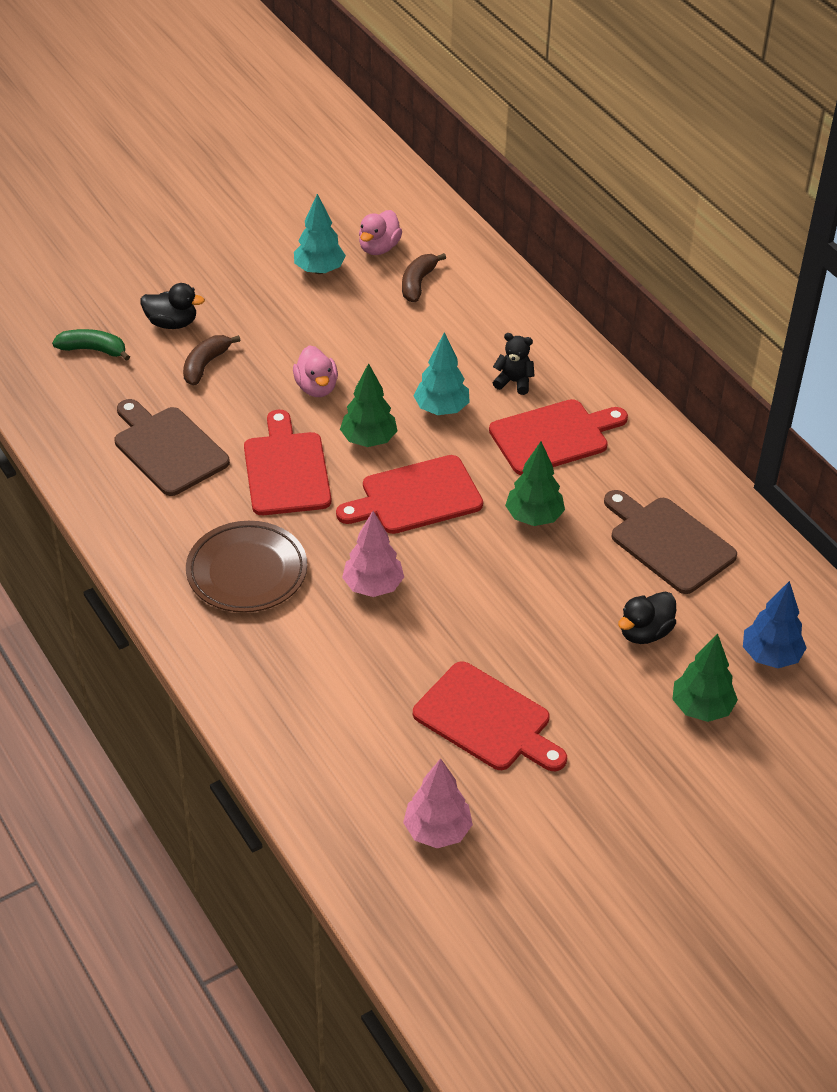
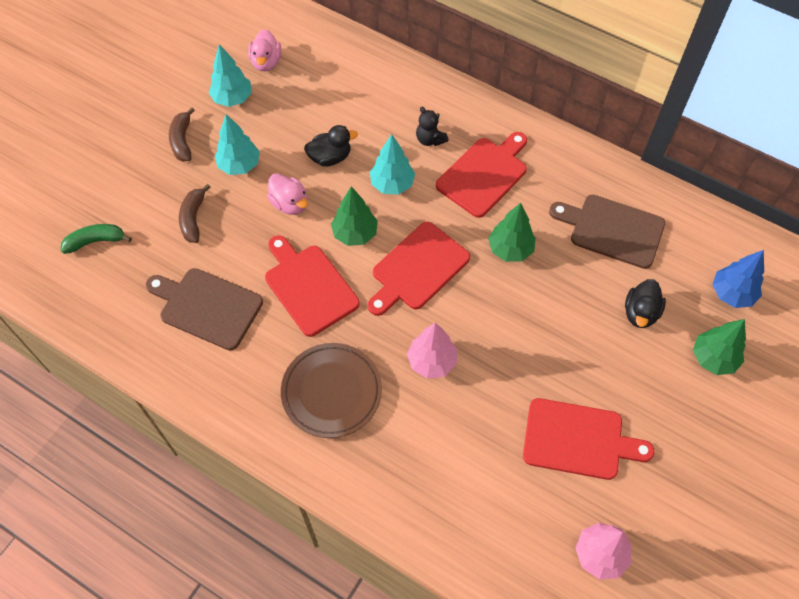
camera: 25 degrees left, 15 degrees up
black duck [140,283,205,329] -> black duck moved to [304,125,358,166]
brown banana [402,253,446,302] -> brown banana moved to [169,107,195,162]
black teddy bear [493,333,534,395] -> black teddy bear turned 120 degrees counterclockwise [416,107,449,146]
none -> turquoise tree [215,114,260,175]

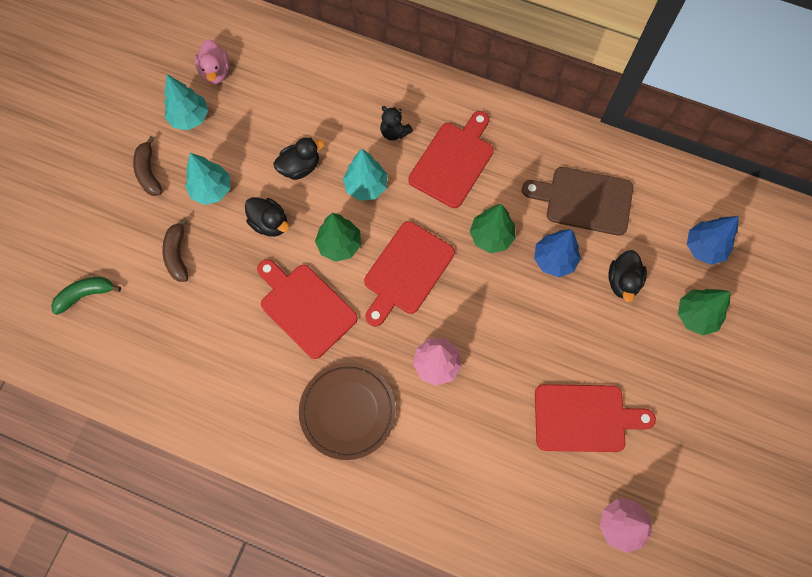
camera: 10 degrees left, 10 degrees up
brown cutting board [146,268,263,350] -> none
pink duck [267,173,308,215] -> black duck [245,197,289,237]
none -> blue tree [534,229,581,277]

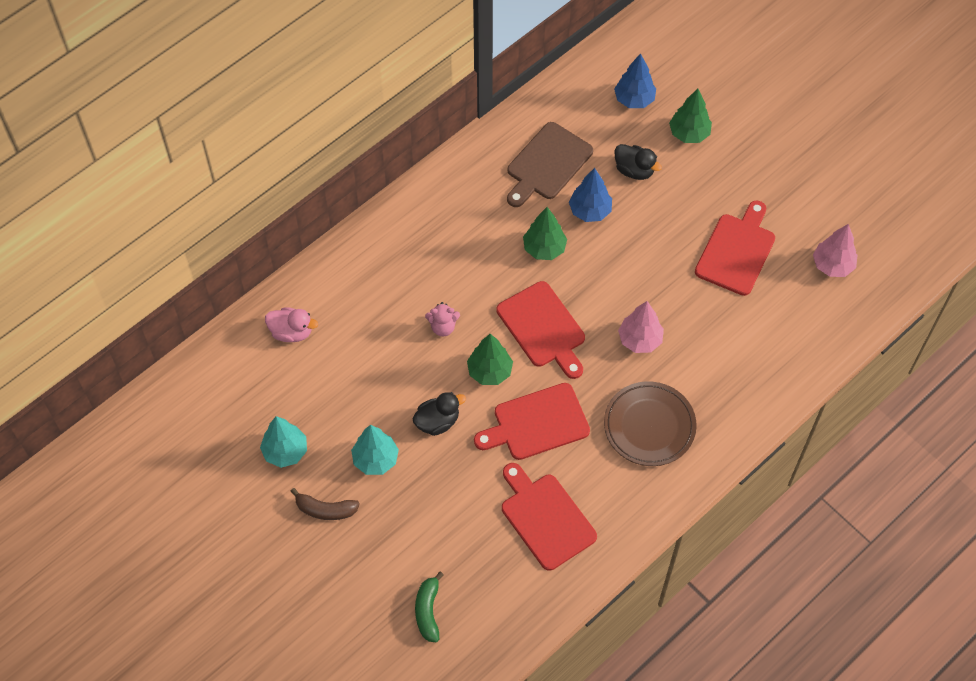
camera: 65 degrees left, 10 degrees down
brown banana [162,217,188,282] -> none
pink duck [195,39,230,84] -> pink duck moved to [265,307,318,342]
black duck [273,137,325,180] -> none
turquoise tree [343,149,388,201] -> pink teddy bear [425,302,460,337]
black teddy bear [380,106,413,141] -> none
red cutting board [408,111,494,208] -> red cutting board moved to [502,463,597,571]

